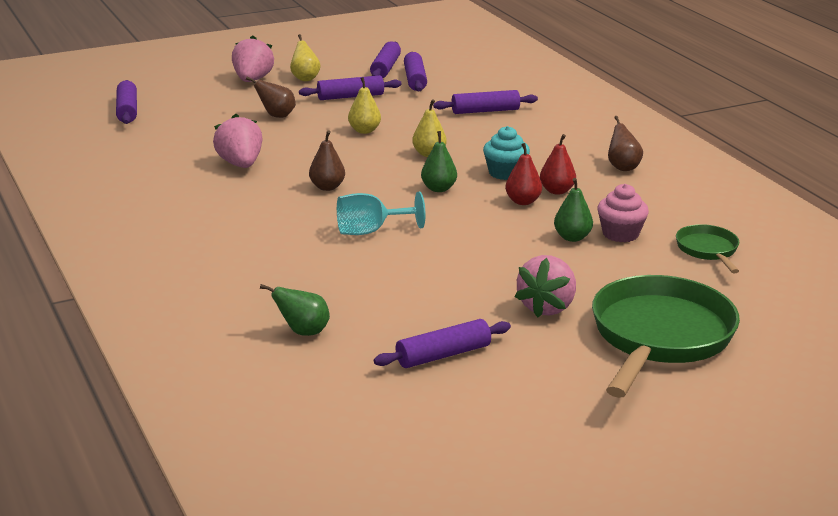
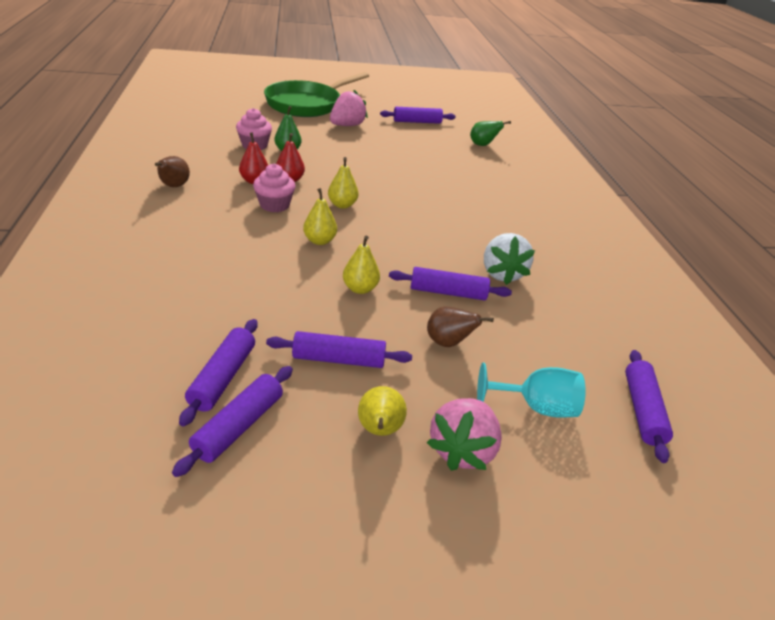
camera: 165 degrees left, 10 degrees up
pink strawberry [213,114,262,168] -> white strawberry [484,233,535,285]
brown pear [309,130,345,191] -> none
turquoise goblet [337,192,426,235] -> turquoise goblet moved to [477,363,586,418]
green pear [421,131,457,192] -> yellow pear [328,157,359,208]
purple rolling pin [433,90,538,114] -> purple rolling pin moved to [389,267,512,300]
turquoise cupcake [483,126,530,180] -> pink cupcake [253,164,296,212]
green pan [676,224,739,273] -> none

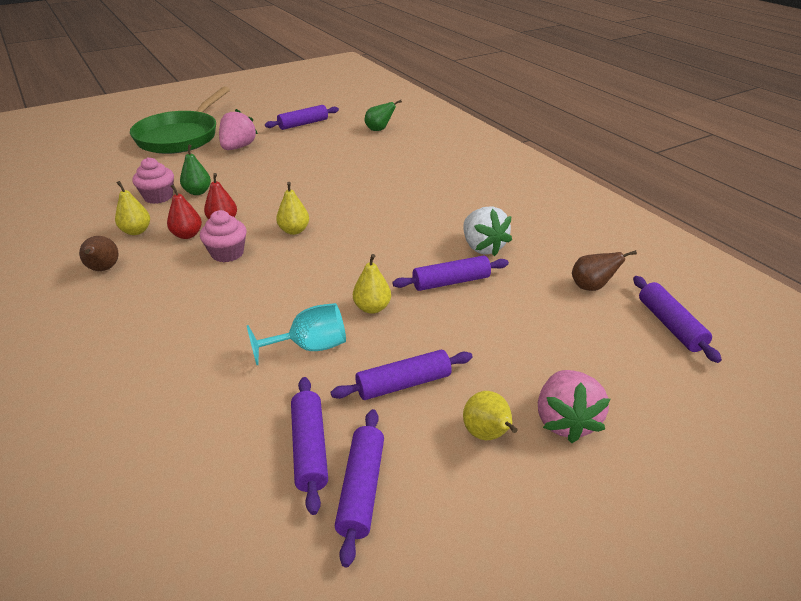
camera: 20 degrees left, 0 degrees up
yellow pear [303,188,337,245] -> yellow pear moved to [115,181,150,235]
brown pear [427,306,494,347] -> brown pear moved to [572,250,637,291]
turquoise goblet [477,363,586,418] -> turquoise goblet moved to [246,303,346,365]

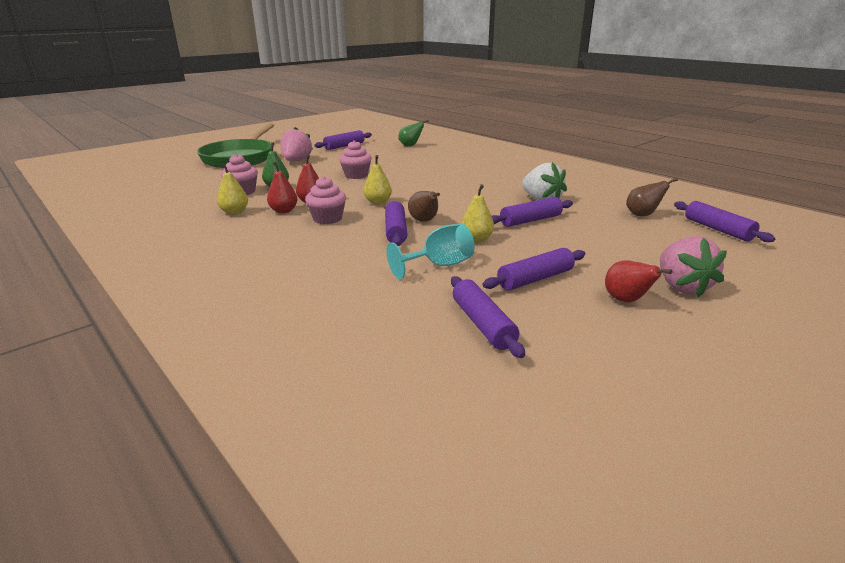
camera: 10 degrees left, 10 degrees down
brown pear [79,236,119,271] -> brown pear moved to [408,191,440,222]
purple rolling pin [335,409,384,567] -> purple rolling pin moved to [385,201,407,246]
yellow pear [463,391,518,440] -> red pear [605,261,673,303]
none -> pink cupcake [339,140,372,179]

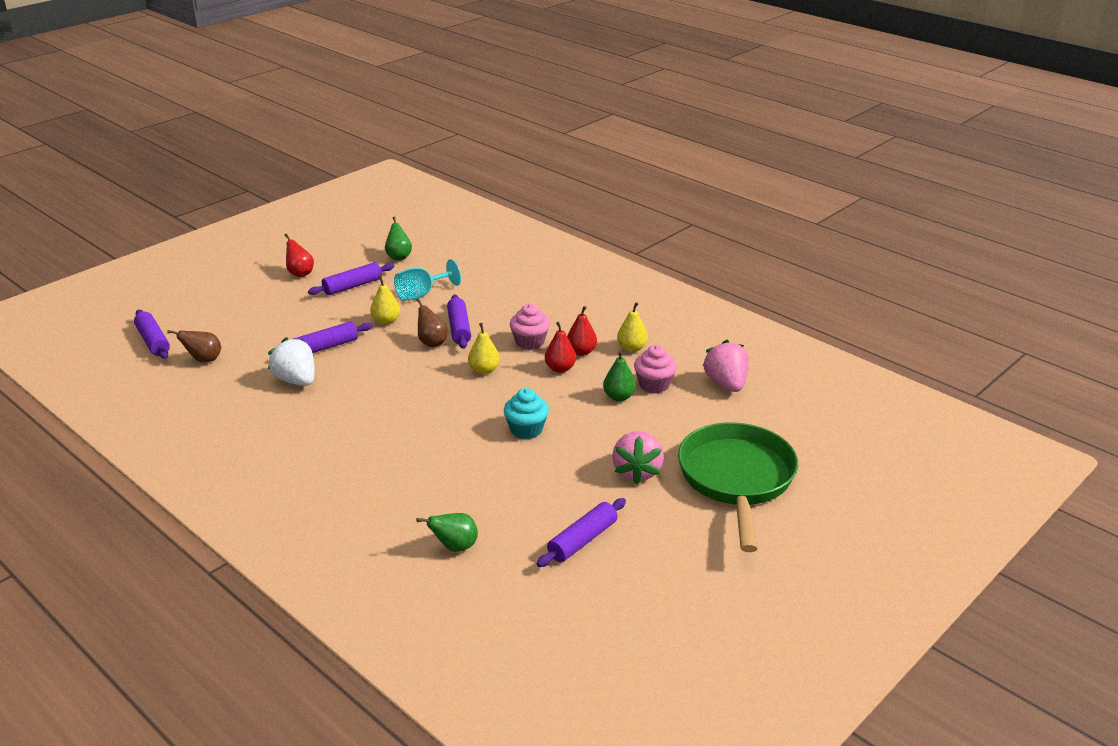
camera: 175 degrees right, 5 degrees up
pink cupcake [339,140,372,179] -> turquoise cupcake [504,388,549,439]
purple rolling pin [451,276,525,358] -> green pear [385,216,412,260]
pink strawberry [660,236,727,297] -> pink strawberry moved to [703,340,749,392]

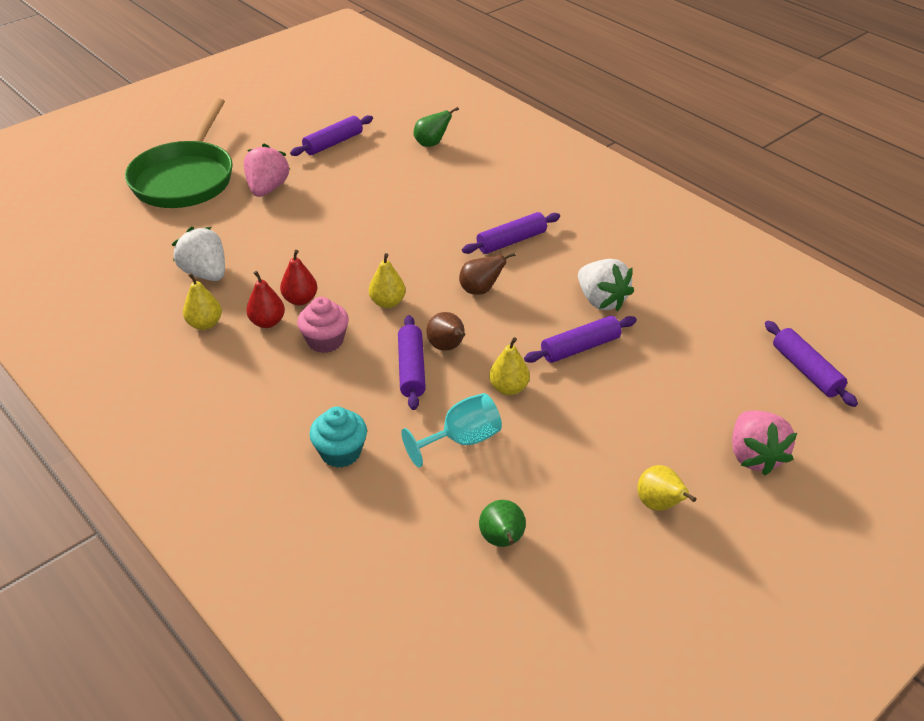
camera: 175 degrees left, 10 degrees up
brown pear [167,330,221,363] -> brown pear moved to [459,252,516,295]
red pear [285,234,314,277] -> yellow pear [637,465,696,511]
purple rolling pin [308,262,395,295] -> purple rolling pin moved to [462,212,560,254]
turquoise cupcake [504,388,549,439] -> turquoise cupcake moved to [309,407,367,468]
green pear [603,350,636,401] -> none
pink cupcake [634,345,677,393] -> white strawberry [172,227,225,281]
pink strawberry [703,340,749,392] -> pink strawberry moved to [732,411,797,476]

